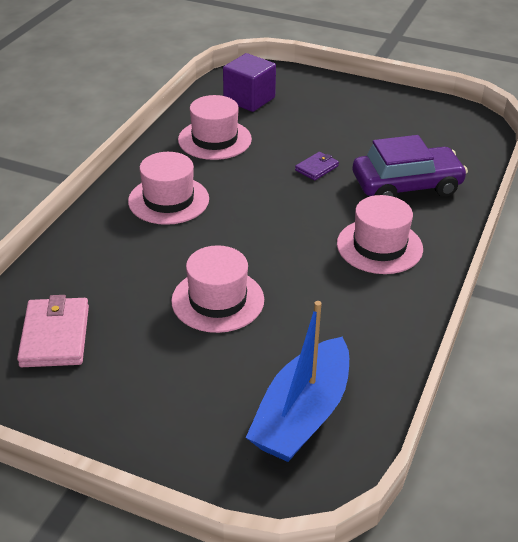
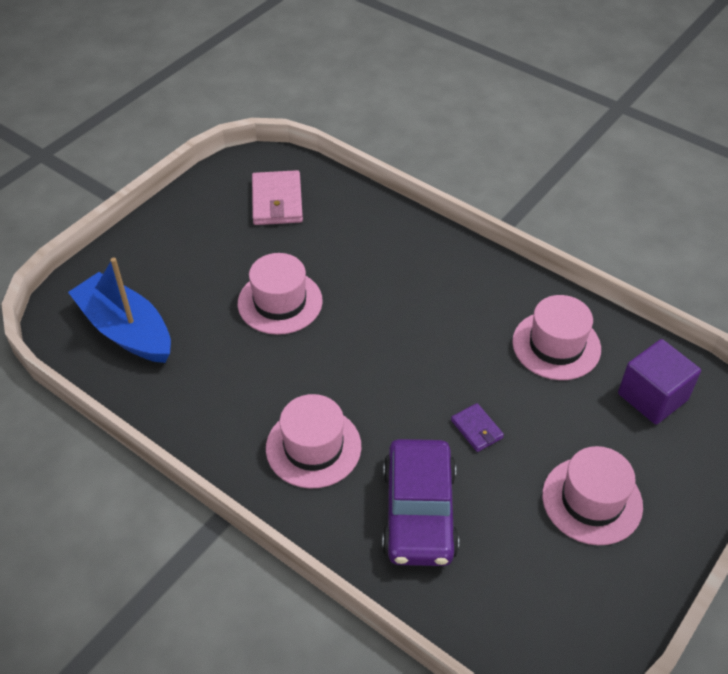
camera: 105 degrees right, 10 degrees up
pink wallet [17,295,89,367] -> pink wallet turned 75 degrees clockwise [252,170,303,225]
pink hat [128,152,209,225] -> pink hat moved to [542,446,643,545]

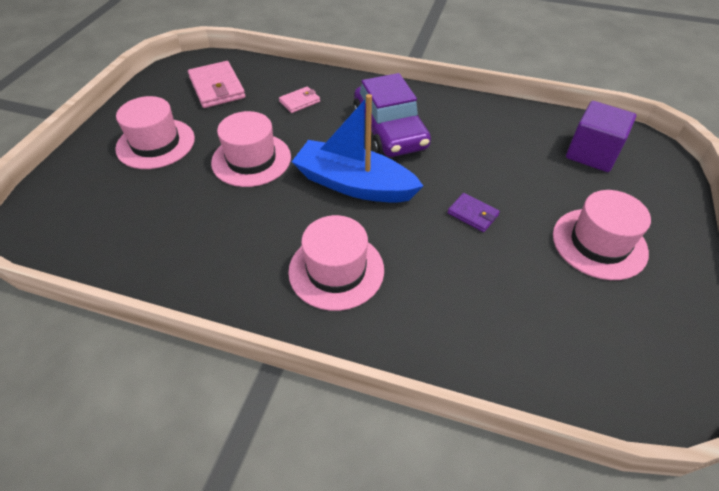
camera: 20 degrees left, 0 degrees up
blue boat [68,257,171,363] -> blue boat moved to [292,94,423,203]
purple car [382,439,459,566] -> purple car moved to [353,73,431,157]
pink hat [512,295,601,380] -> pink hat moved to [115,96,195,169]
none -> pink wallet [279,86,320,113]

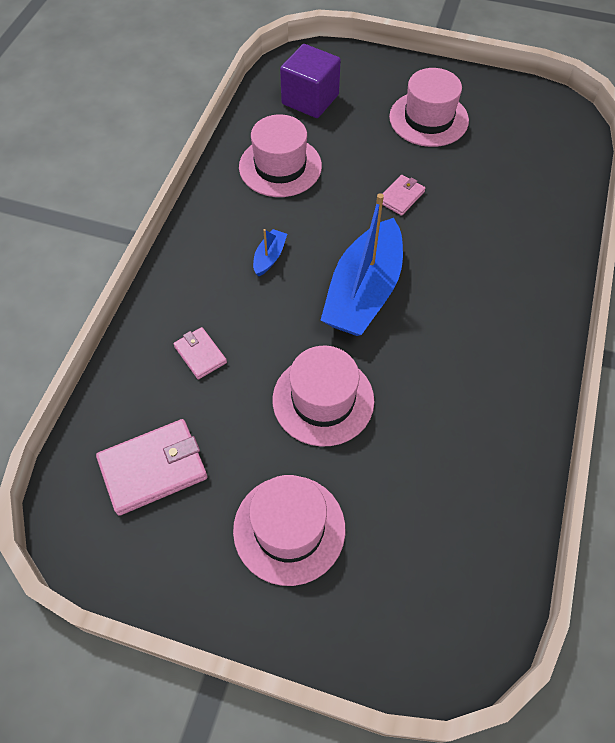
camera: 90 degrees left, 10 degrees up
pink hat [288,215,384,311] -> pink hat moved to [239,115,322,197]
purple car [353,73,431,157] -> blue boat [253,229,287,276]
purple wallet [447,193,500,232] -> pink wallet [383,175,425,216]

